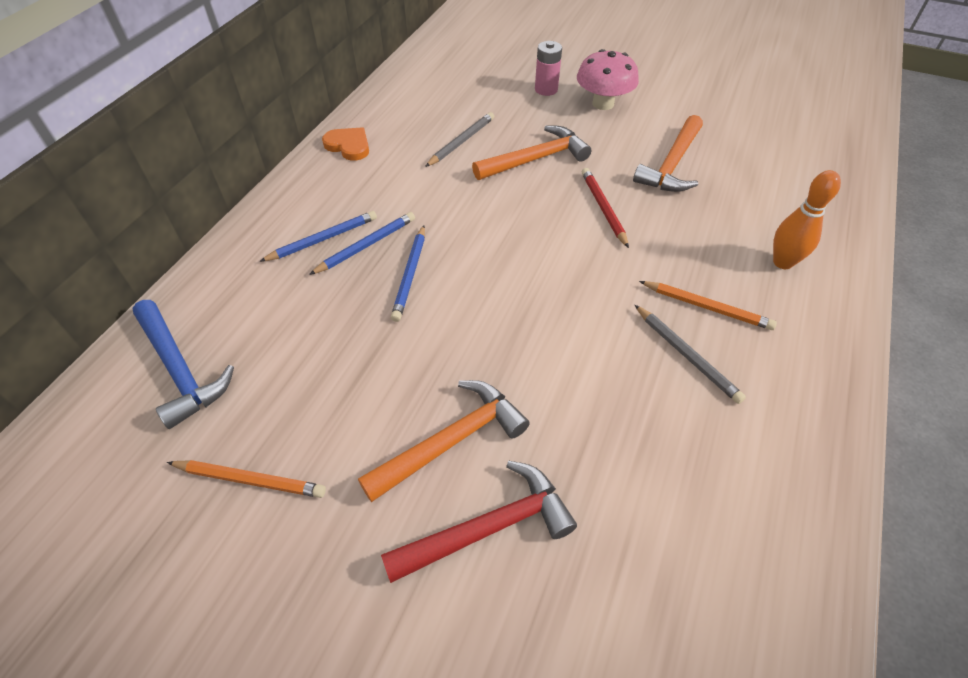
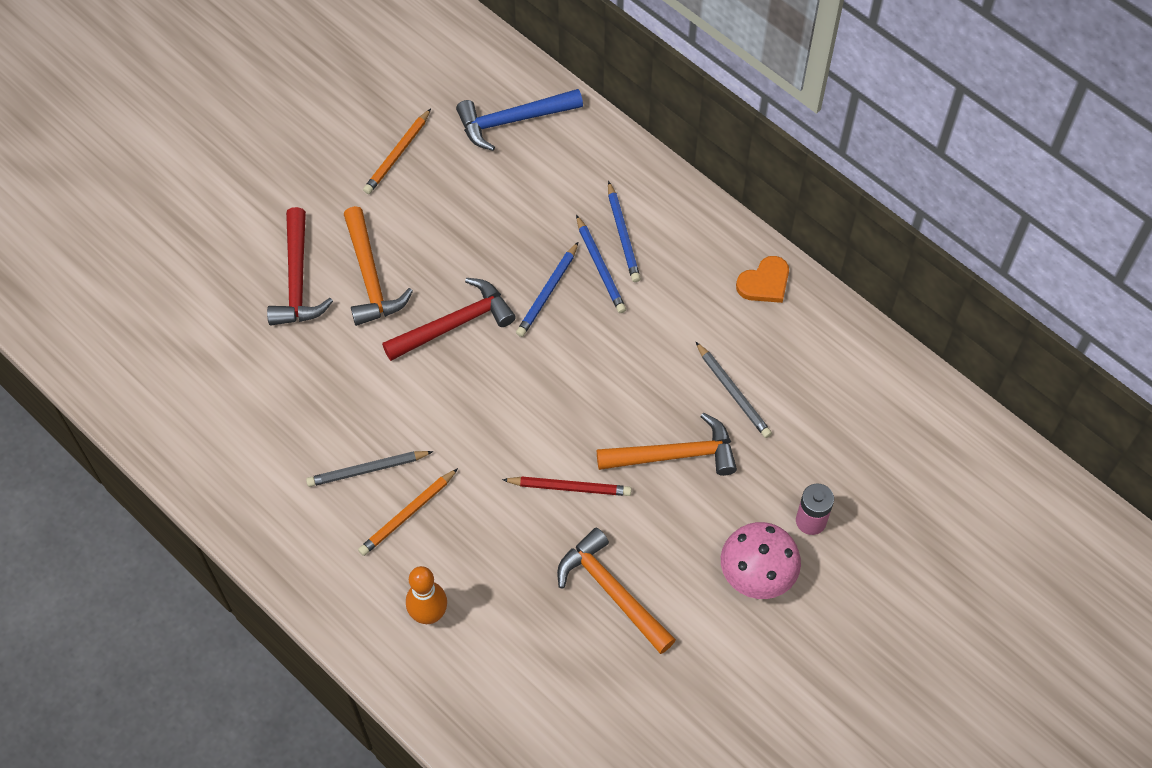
camera: 110 degrees right, 10 degrees up
blue pencil [391,225,425,322] -> blue pencil turned 90 degrees counterclockwise [516,242,578,337]
orange hammer [472,125,591,180] -> orange hammer turned 90 degrees counterclockwise [597,413,737,476]
none -> red hammer [382,278,516,361]

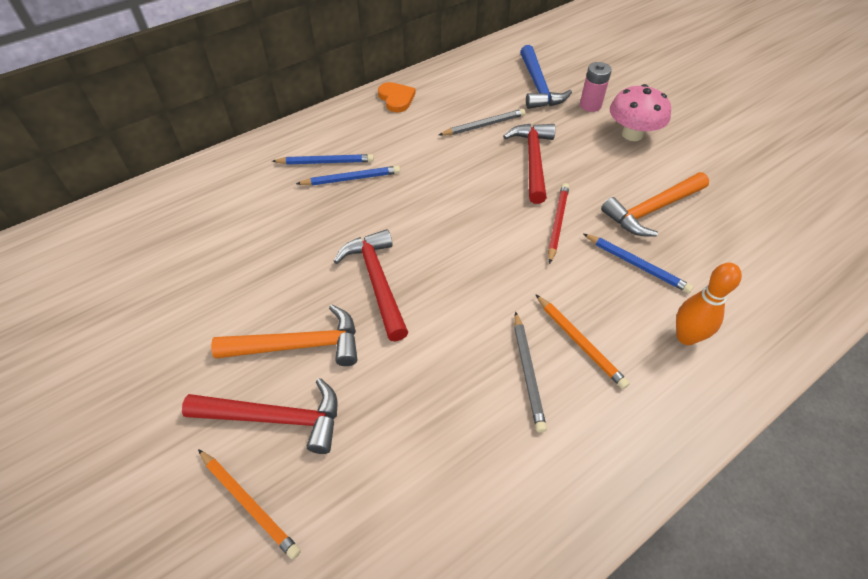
camera: 80 degrees left, 10 degrees down
orange pencil [363,109,431,194] -> orange pencil moved to [198,449,301,559]
blue hammer [456,89,583,151] -> blue hammer moved to [520,45,572,109]
blue pencil [516,242,578,337] -> blue pencil moved to [584,234,694,293]
orange hammer [597,413,737,476] -> red hammer [503,123,556,204]

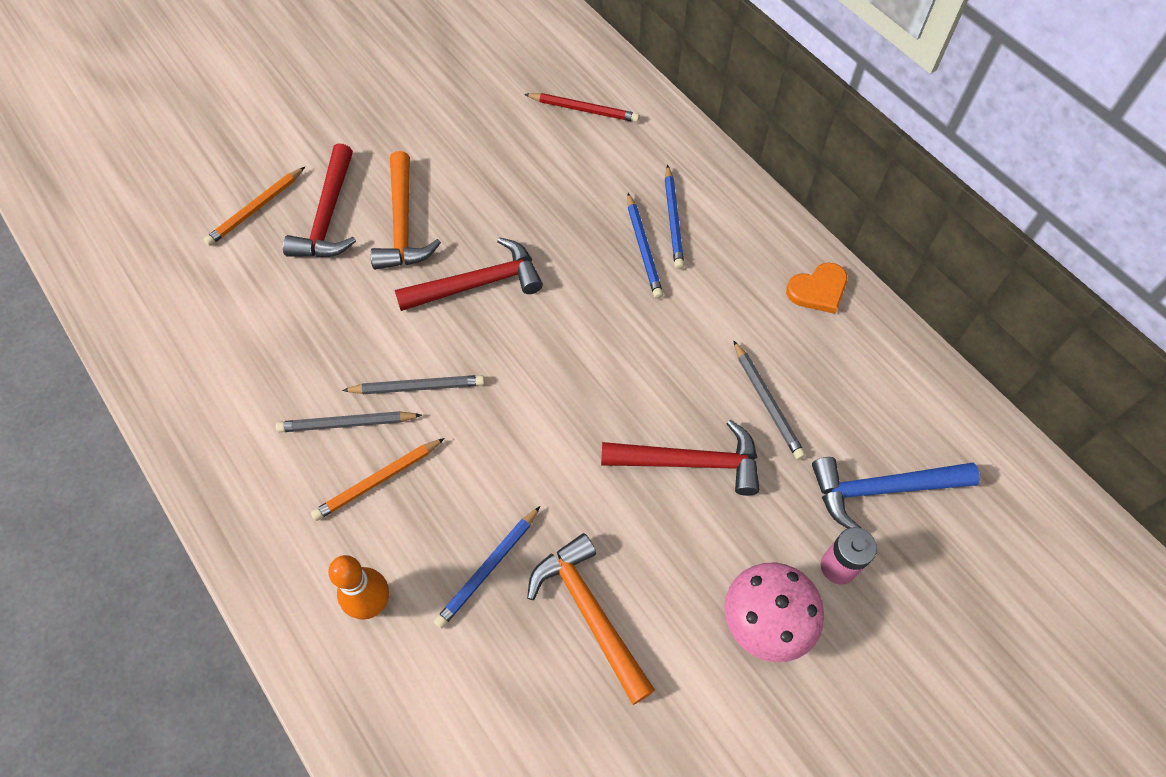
camera: 90 degrees right, 10 degrees up
red pencil [548,183,569,264] -> red pencil moved to [524,93,640,122]
none -> grey pencil [342,375,485,394]

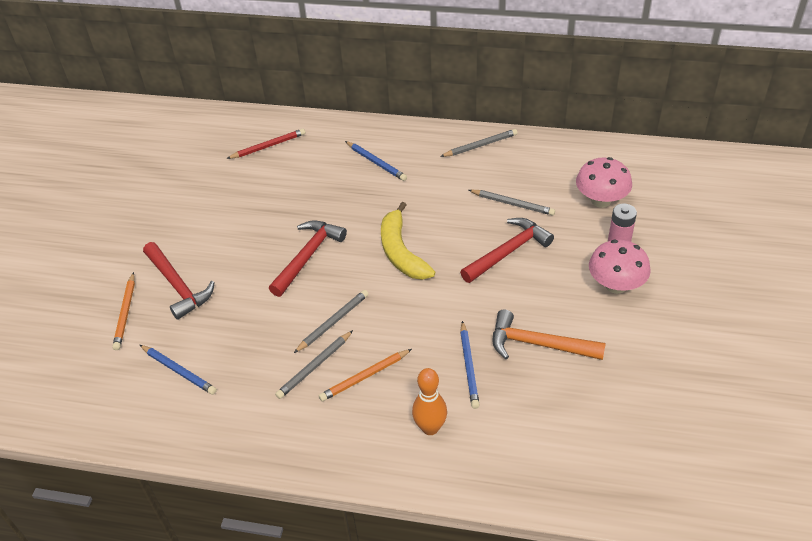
camera: 40 degrees left, 15 degrees down
orange pencil [311,438,445,521] -> orange pencil turned 45 degrees clockwise [319,349,412,401]
orange hammer [370,151,441,270] -> none
blue pencil [627,193,663,299] -> blue pencil moved to [140,345,217,395]
orange heart [786,262,848,314] -> grey pencil [440,129,517,157]
blue hammer [812,457,980,528] -> pink mushroom [576,157,632,208]
none -> yellow banana [381,202,435,280]

